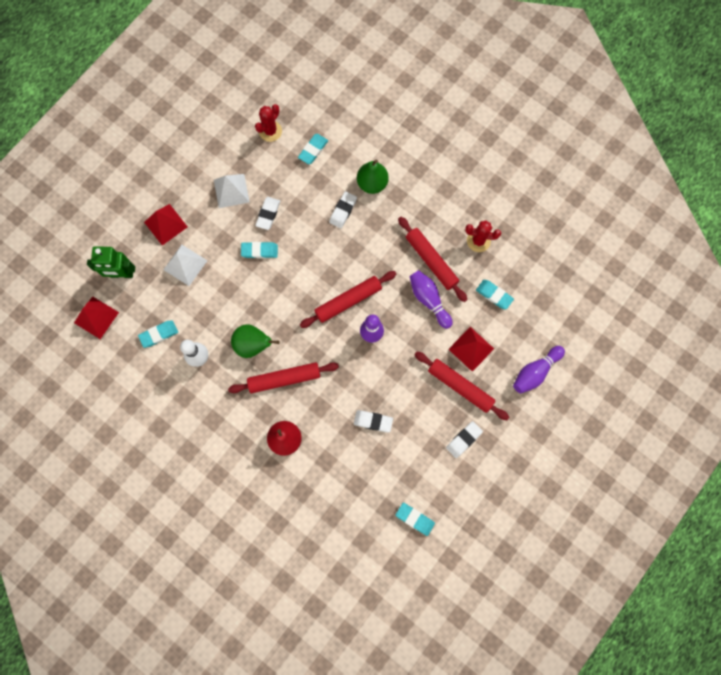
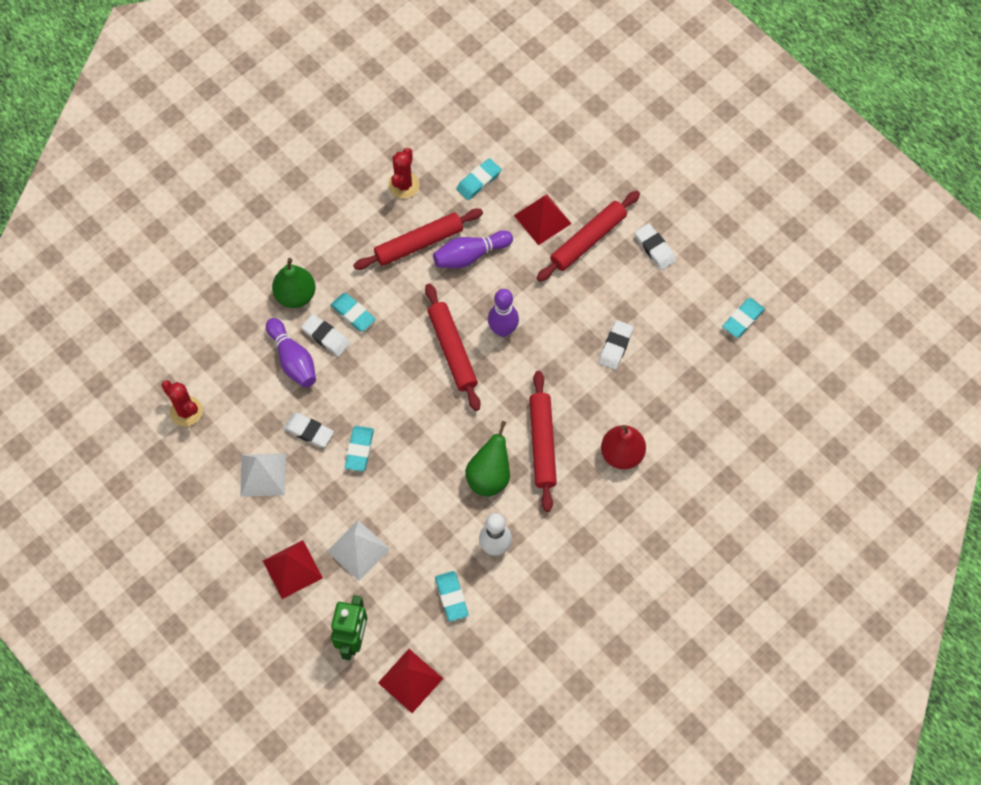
camera: 80 degrees left, 10 degrees down
turquoise eraser [298,134,328,164] -> turquoise eraser moved to [330,293,376,332]
purple bowling pin [513,346,565,394] -> purple bowling pin moved to [266,318,316,388]

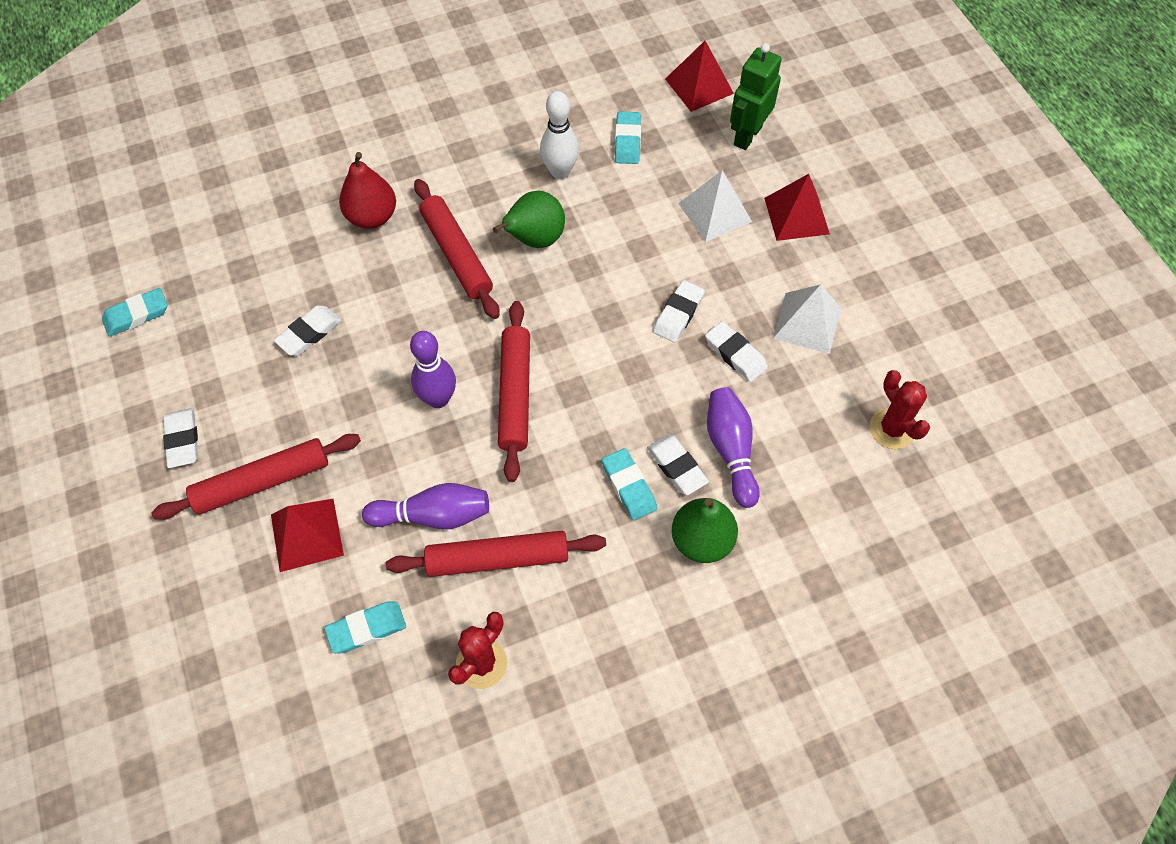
camera: 160 degrees left, 5 degrees down
turquoise eraser [345,426,374,472] -> white eraser [653,280,705,342]
red rolling pin [529,371,557,512] -> red rolling pin turned 45 degrees counterclockwise [414,179,500,319]

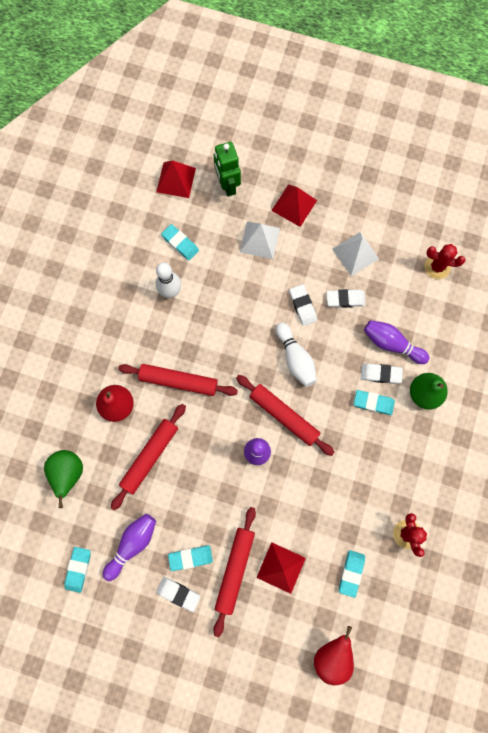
camera: 50 degrees left, 15 degrees up
white eraser [274,305,341,356] -> none
purple bowling pin [362,483,489,529] -> purple bowling pin moved to [103,514,156,581]
red rolling pin [386,531,606,577] -> red rolling pin moved to [111,404,186,510]
green pear [493,191,565,248] -> green pear moved to [44,450,83,508]
none -> turquoise eraser [168,545,213,571]
none -> white bowling pin [276,322,317,387]
none -> red pear [314,626,354,685]

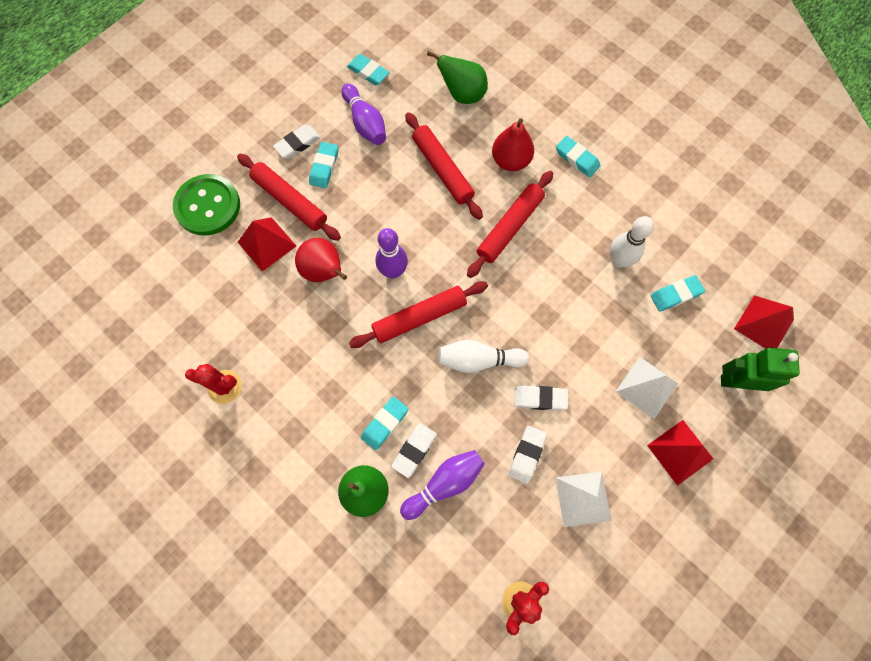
camera: 115 degrees right, 5 degrees down
red pear [314,626,354,685] -> red pear moved to [295,238,347,282]
turquoise eraser [339,550,365,598] -> turquoise eraser moved to [556,136,600,177]
none -> green button [173,174,240,236]

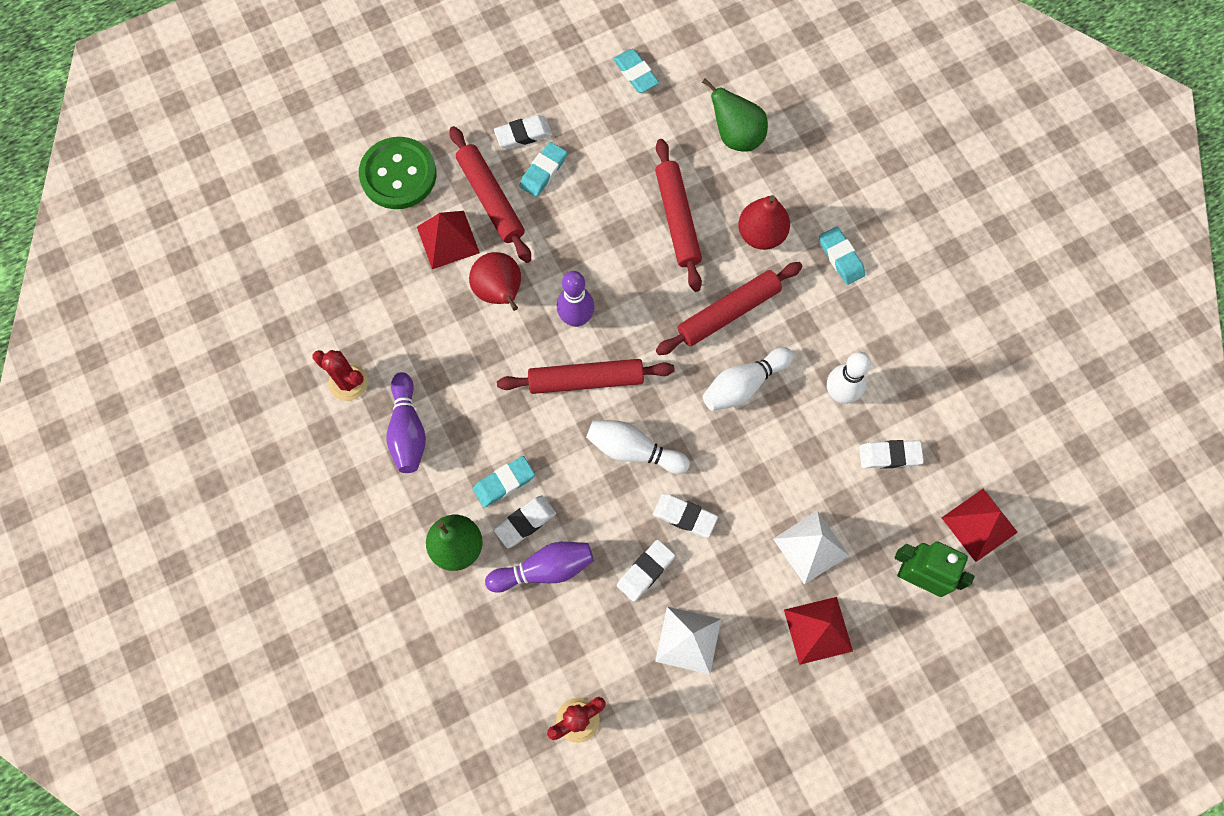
camera: 20 degrees right, 0 degrees up
purple bowling pin [341,84,386,145] -> purple bowling pin moved to [386,372,426,473]
turquoise eraser [650,275,705,311] -> white eraser [859,440,924,469]
none -> white bowling pin [703,347,793,411]

